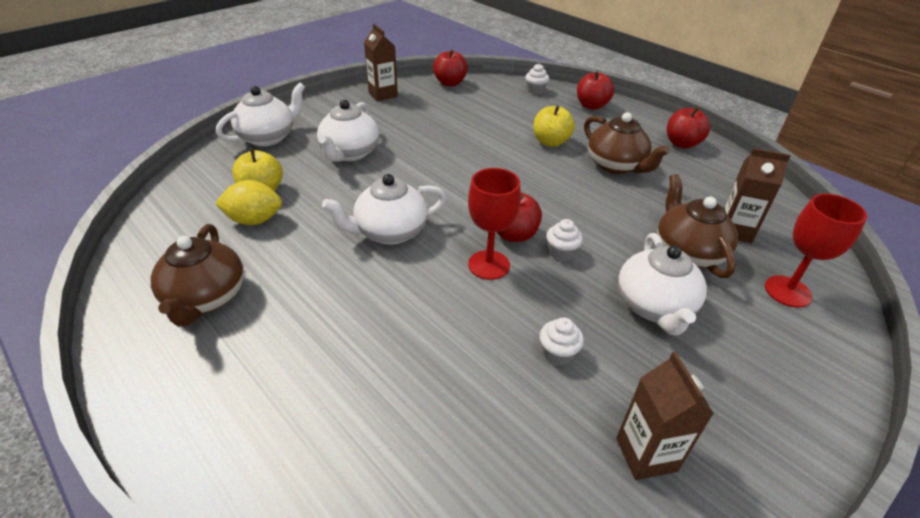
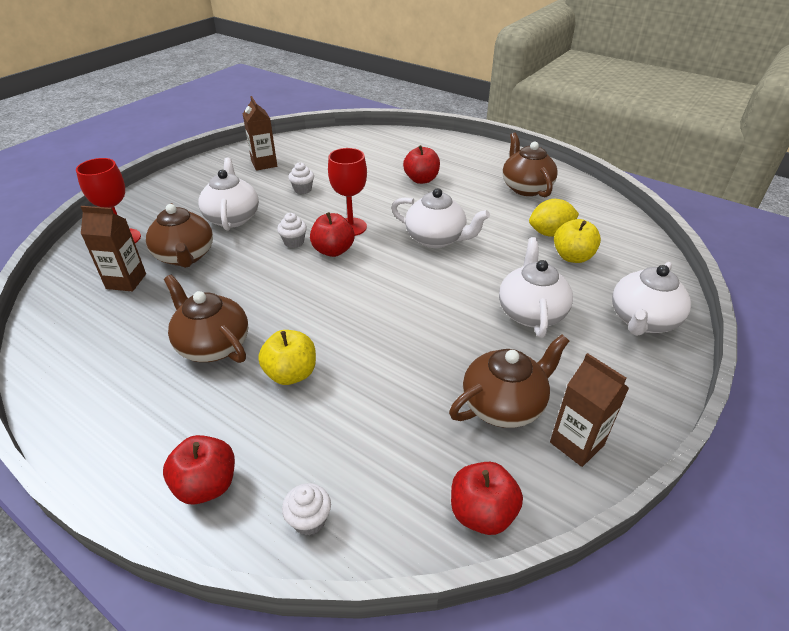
camera: 170 degrees right, 0 degrees up
white teapot [322,174,446,245] -> white teapot turned 60 degrees clockwise [391,188,490,248]
red apple [667,107,710,149] -> red apple moved to [403,145,440,184]
none -> brown teapot [449,335,569,428]

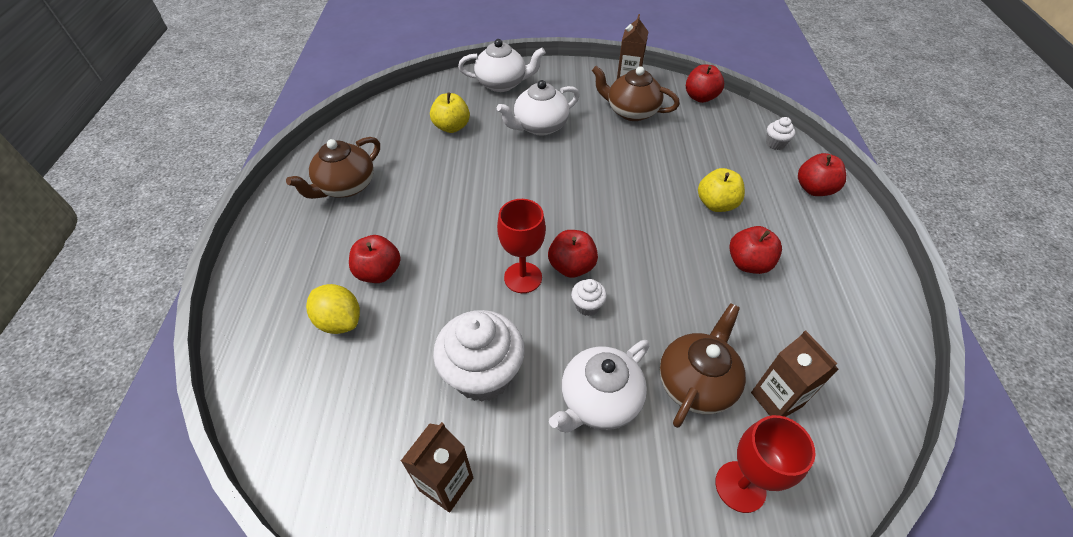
camera: 125 degrees left, 10 degrees up
brown teapot [164,275,248,363] -> red apple [729,226,782,274]
white cupcake [288,162,314,194] -> white cupcake [433,310,525,402], size x2.24
white teapot [391,188,490,248] -> none
yellow lemon [529,199,579,237] -> yellow lemon moved to [306,284,360,334]

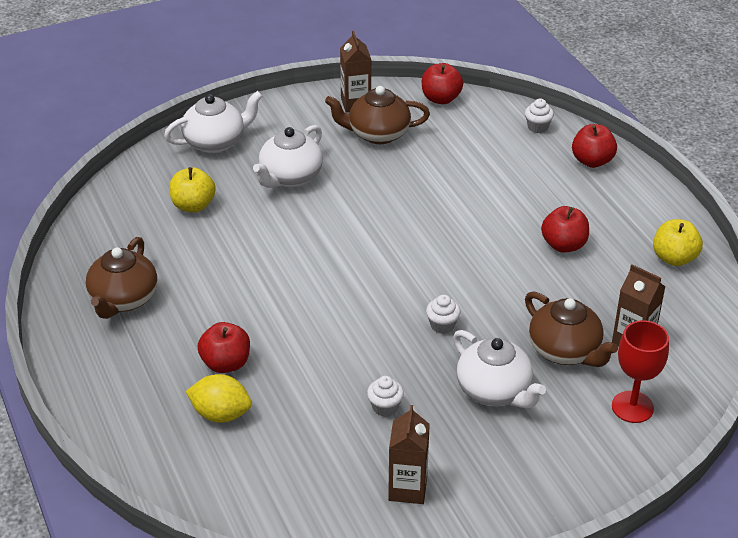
camera: 25 degrees left, 10 degrees down
white cupcake [433,310,525,402] -> white cupcake [367,376,404,417], size x0.45
red goblet [497,199,546,293] -> none
red apple [548,230,598,278] -> none
white teapot [549,340,649,433] -> white teapot turned 60 degrees counterclockwise [453,330,546,409]
brown teapot [660,303,746,428] -> brown teapot turned 135 degrees clockwise [525,291,618,367]
yellow apple [698,168,745,212] -> yellow apple moved to [653,219,703,266]

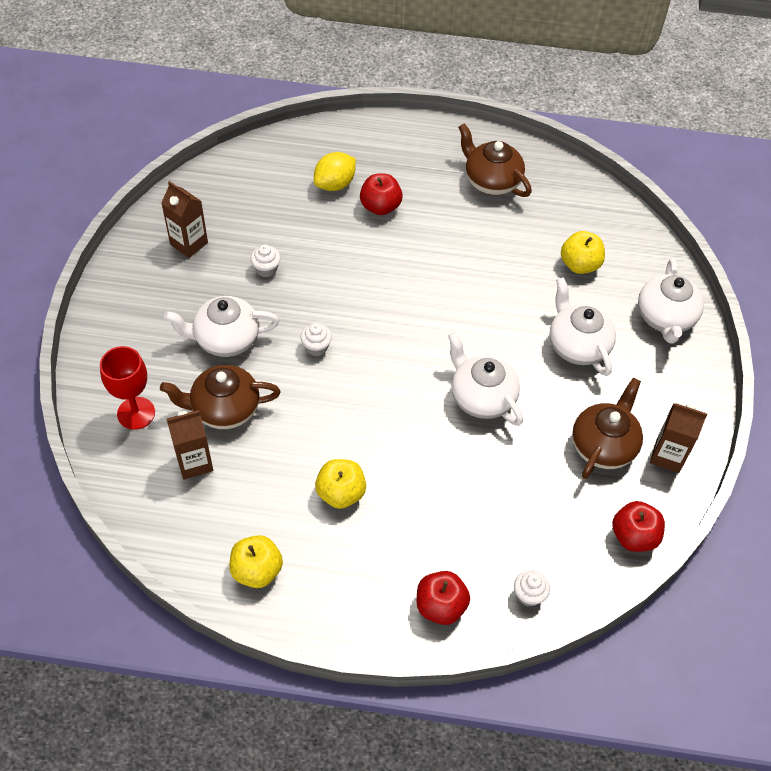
camera: 120 degrees right, 15 degrees up
red apple [541,206,589,253] -> yellow apple [315,459,366,509]
none -> white teapot [448,332,523,426]

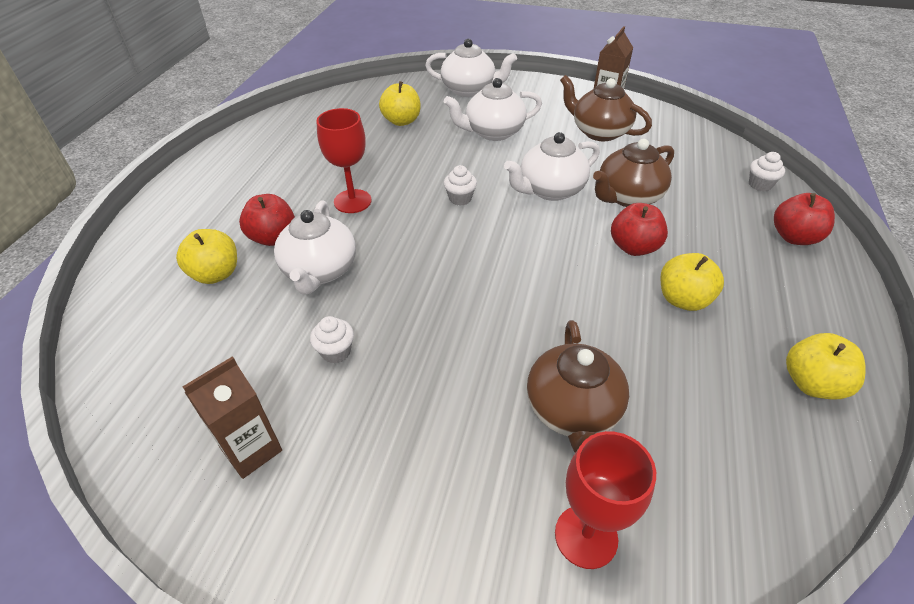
camera: 80 degrees left, 10 degrees down
white teapot [164,296,279,357] -> white teapot moved to [274,200,356,294]
brown carton [167,410,213,480] -> none
white cupcake [300,323,332,356] -> white cupcake moved to [444,165,477,206]
yellow lemon [314,152,356,191] -> yellow apple [176,229,237,284]
brown teapot [458,123,532,197] -> brown teapot moved to [593,139,674,207]
red apple [612,501,665,552] -> red apple moved to [611,203,668,256]
none -> red goblet [316,108,372,213]

